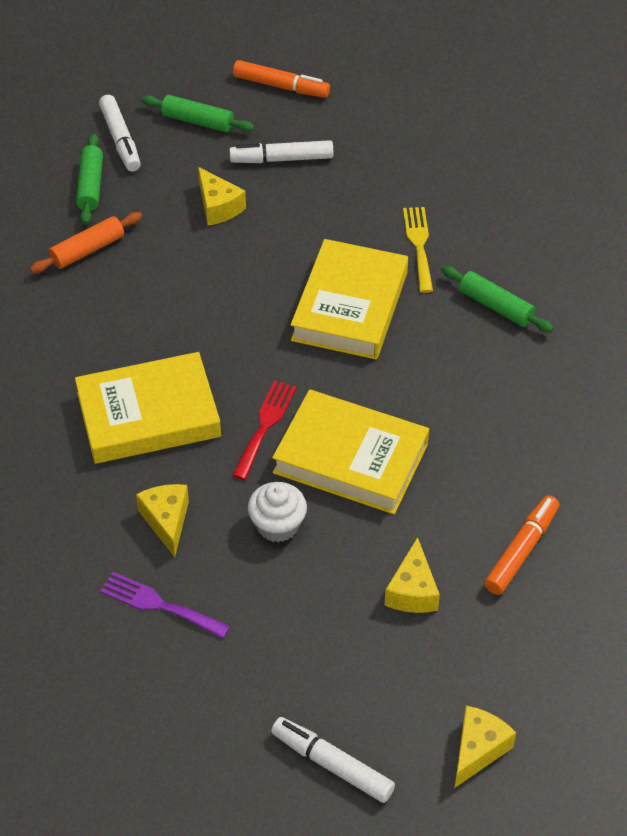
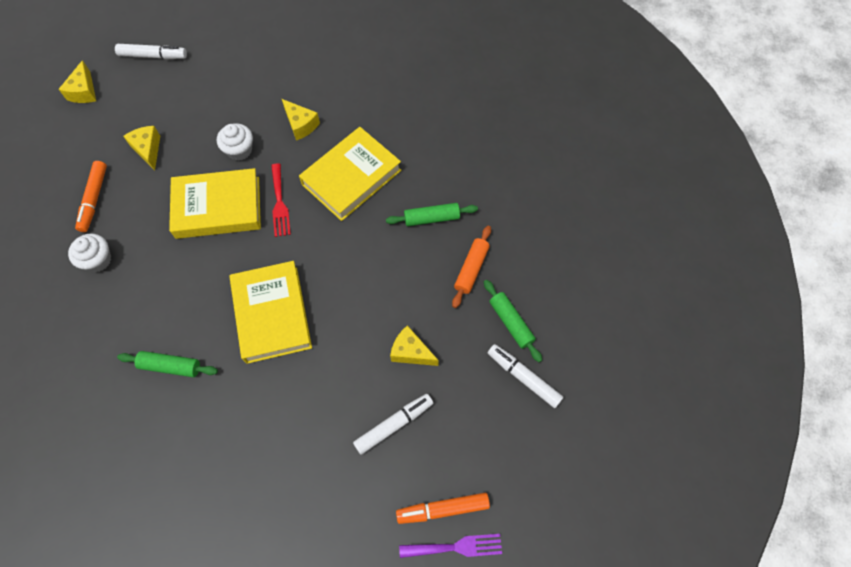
camera: 150 degrees right, 15 degrees up
purple fork [100,572,230,638] -> purple fork moved to [399,534,502,558]
green rolling pin [141,95,254,132] -> green rolling pin moved to [386,203,478,226]
yellow fork [403,207,433,293] -> none
none -> white cupcake [68,234,111,272]

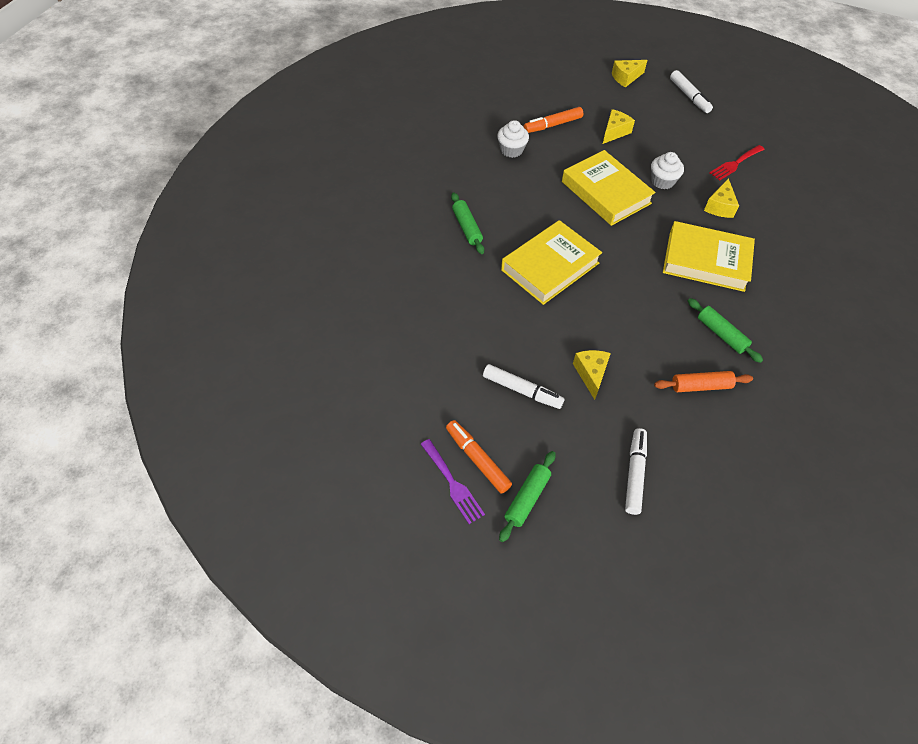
camera: 60 degrees right, 10 degrees down
red fork [271,163,291,237] -> red fork moved to [710,145,765,181]
green rolling pin [484,280,542,362] -> green rolling pin moved to [499,451,555,542]

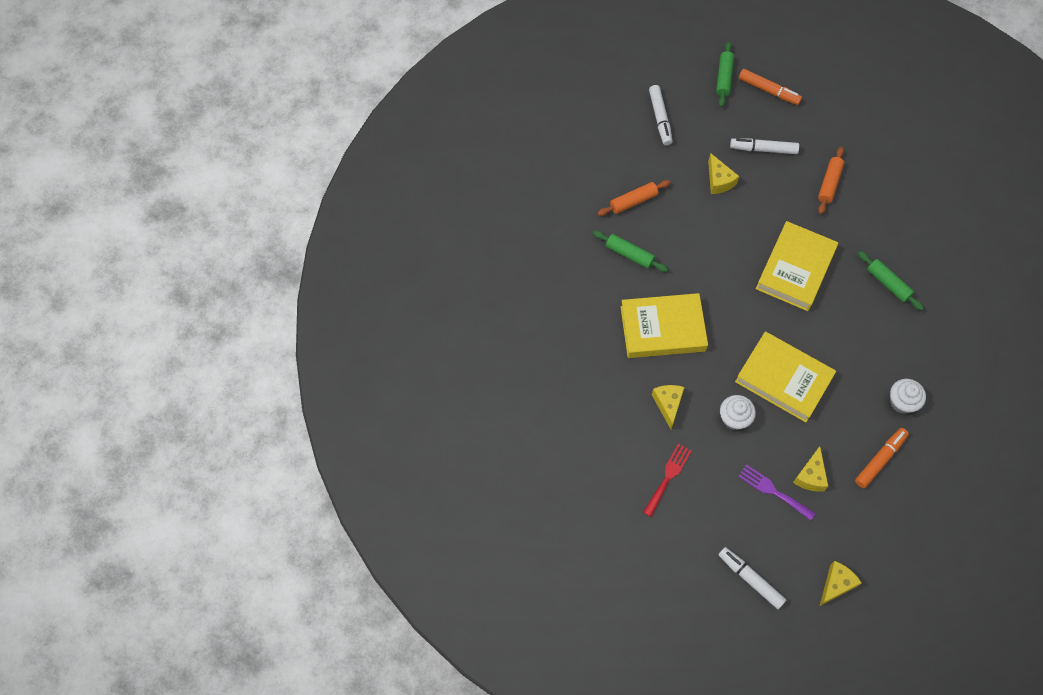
camera: 160 degrees right, 10 degrees up
purple fork [421,439,485,524] -> purple fork moved to [738,465,816,521]
none -> orange rolling pin [818,147,844,214]

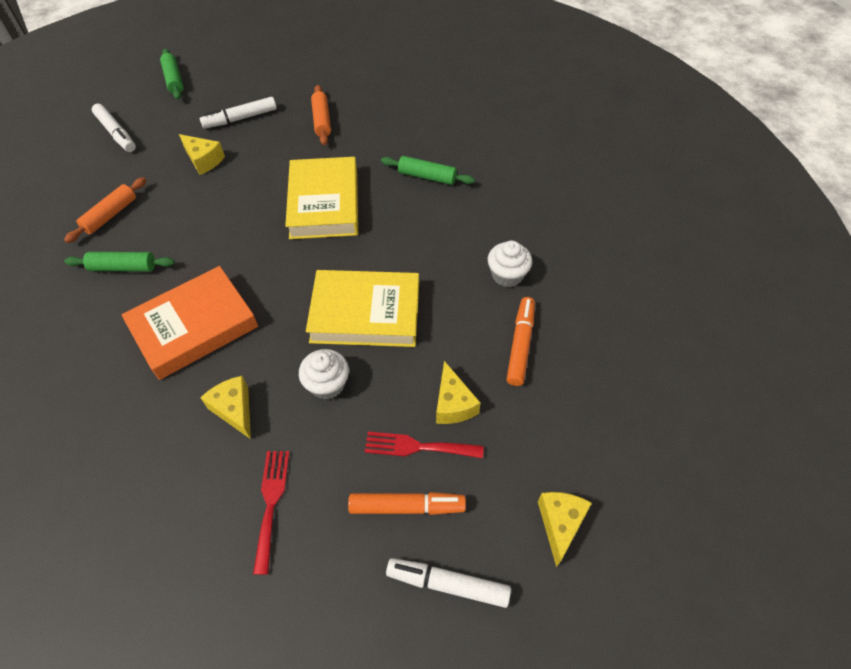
camera: 30 degrees left, 10 degrees down
yellow book [621,293,708,358] -> orange book [121,266,258,380]
purple fork [738,465,816,521] -> red fork [365,432,484,458]
orange marker [739,69,802,105] -> orange marker moved to [348,492,466,515]

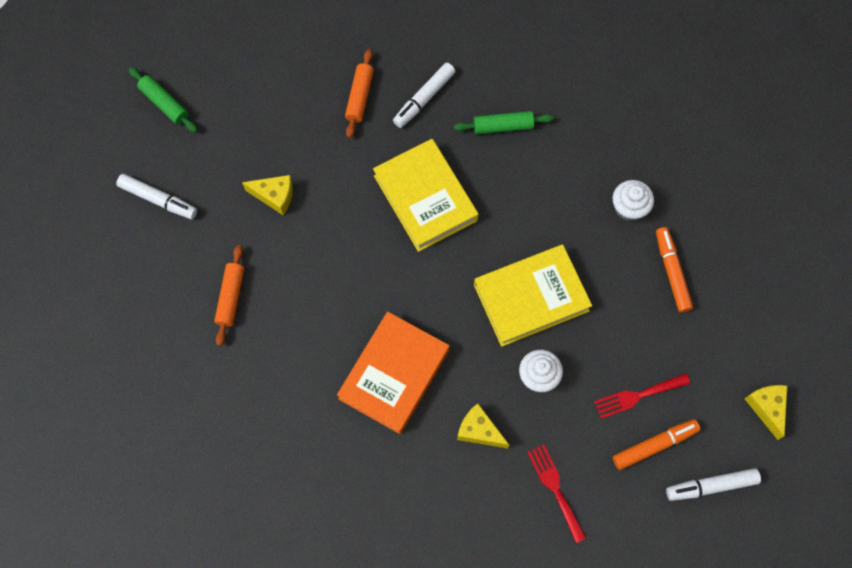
camera: 25 degrees left, 15 degrees up
green rolling pin [64,252,175,272] -> none
white marker [200,97,277,129] -> white marker moved to [393,63,456,128]
orange rolling pin [311,85,331,145] -> orange rolling pin turned 45 degrees clockwise [345,49,374,138]
yellow cheese [436,361,481,424] -> none

